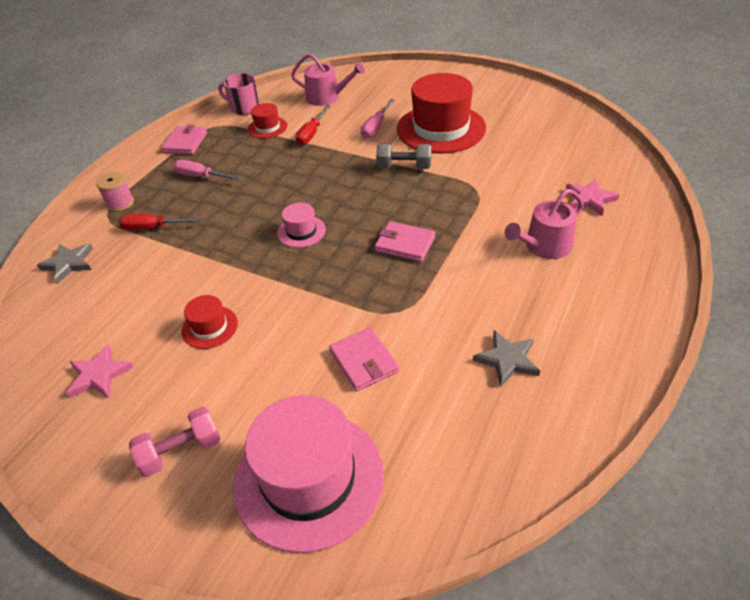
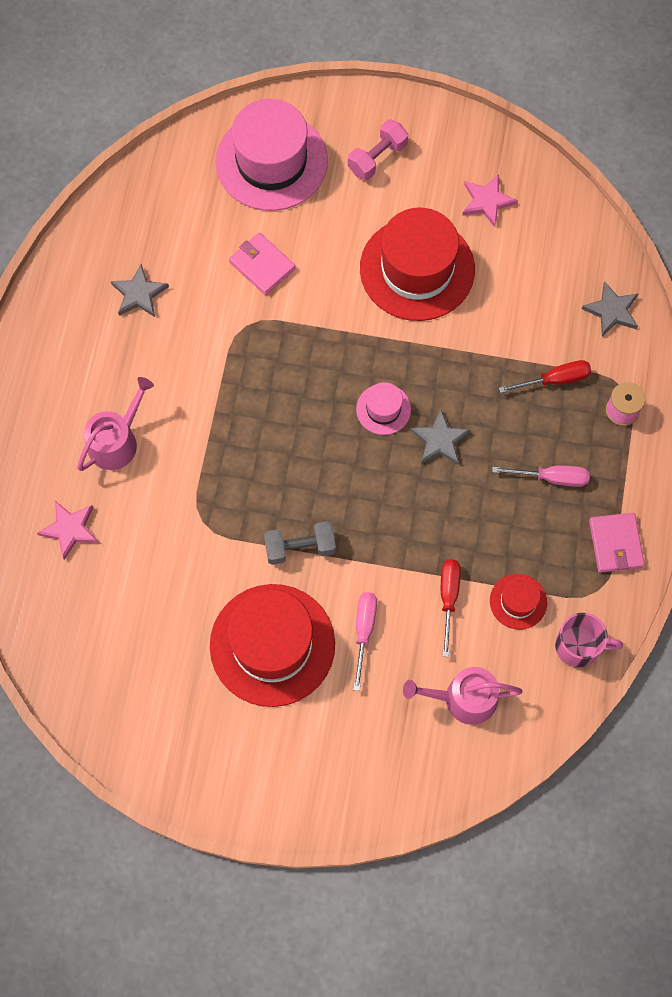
camera: 160 degrees right, 25 degrees up
red hat [181,295,238,349] -> red hat [360,208,475,321], size x2.16
pink wallet [375,221,435,262] -> none
none -> grey star [410,409,470,465]

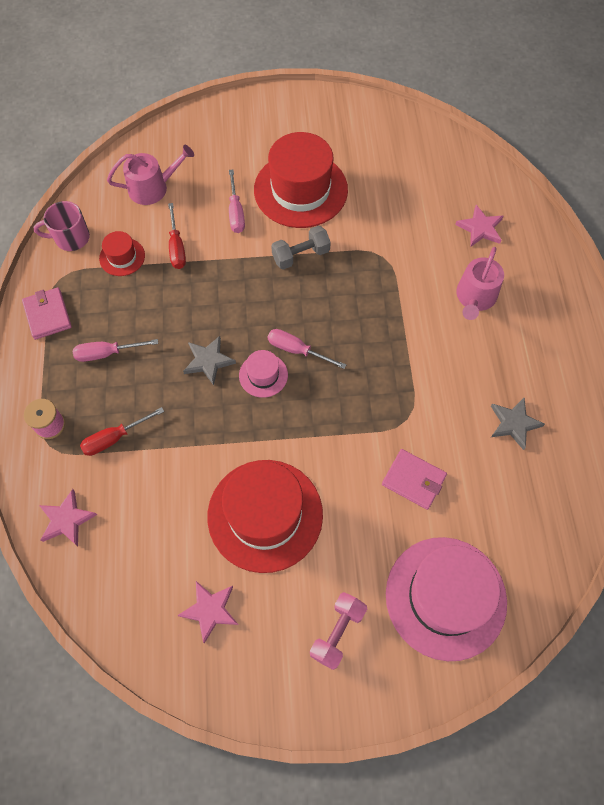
camera: 165 degrees right, 5 degrees down
grey star [582,281,638,337] -> pink star [39,489,97,546]
none -> pink screwdriver [268,329,346,369]

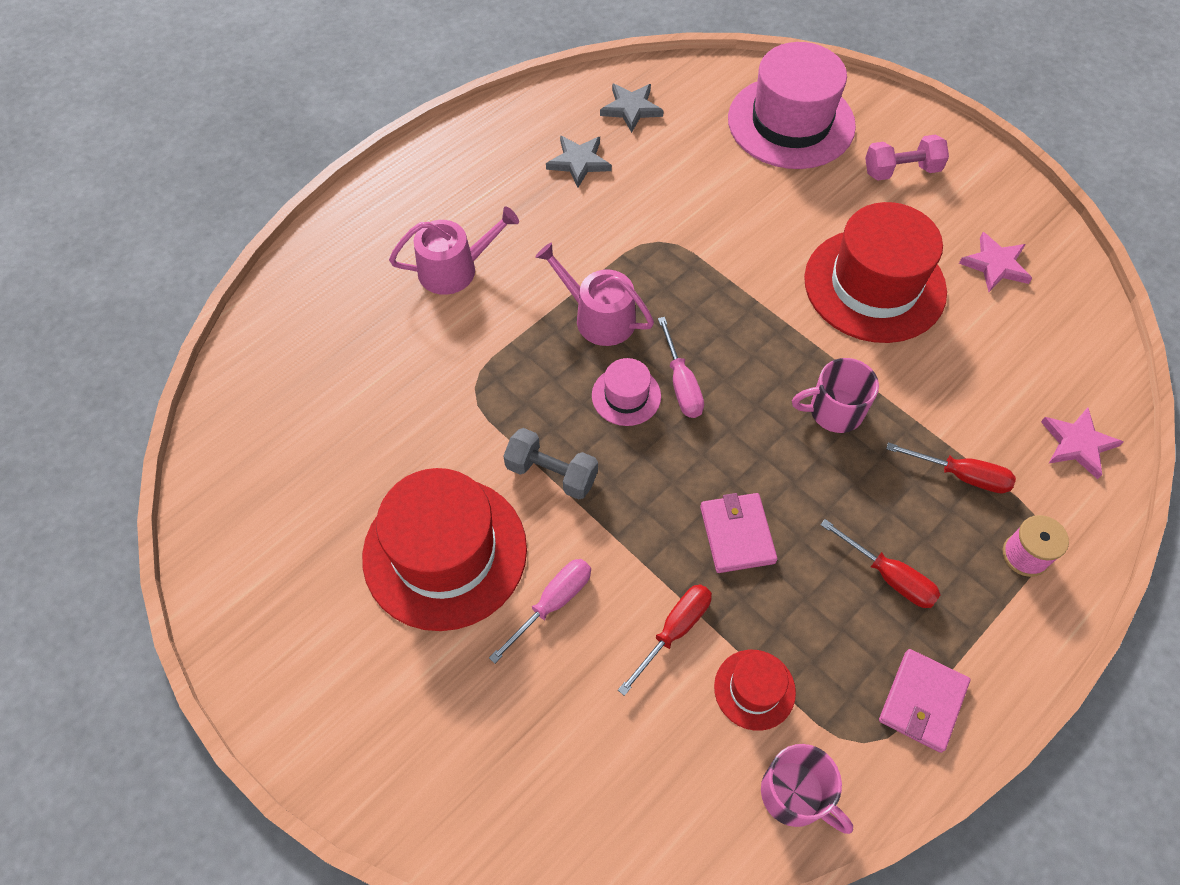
camera: 130 degrees left, 5 degrees down
pink screwdriver [73,339,158,362] -> red screwdriver [820,519,941,608]
pink watering can [107,145,194,205] -> pink watering can moved to [535,243,654,346]
grey star [183,336,236,386] -> grey star moved to [600,84,664,133]
pink hat [239,350,288,398] -> pink hat moved to [592,358,661,426]
pink wallet [382,449,447,510] -> pink wallet moved to [700,493,778,573]
pink star [455,205,503,247] -> none
none -> pink mug [792,358,879,433]

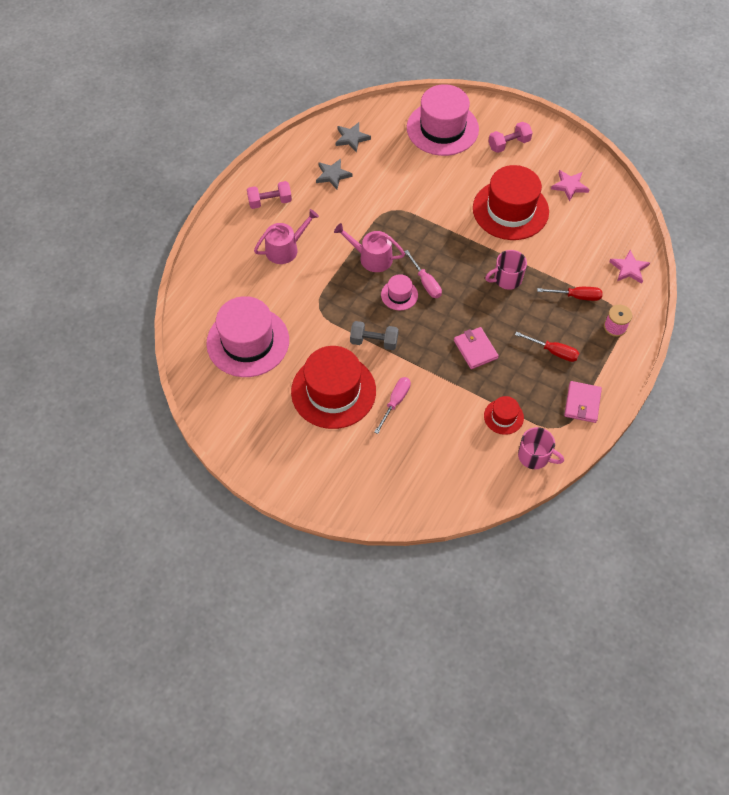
camera: 15 degrees left, 0 degrees up
red screwdriver [618,584,712,696] -> none
none -> pink hat [206,296,289,377]
none -> pink dumbbell [247,181,292,209]

